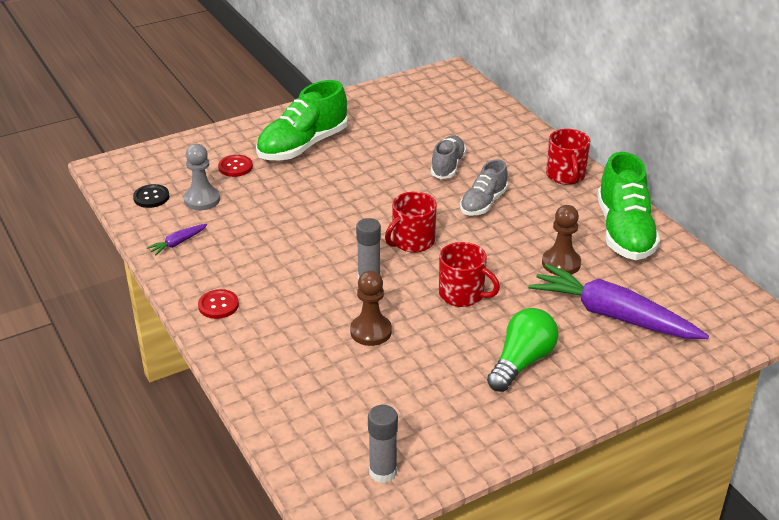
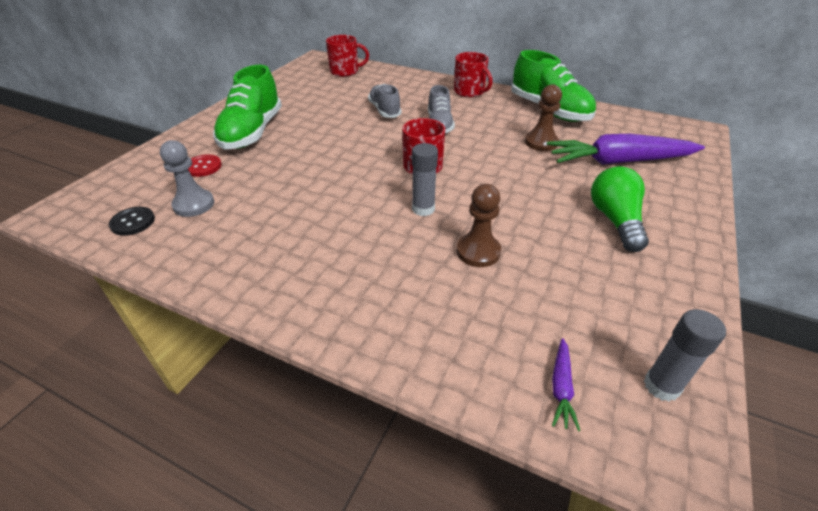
camera: 35 degrees left, 5 degrees up
purple carrot [147,224,207,255] -> purple carrot moved to [552,338,580,431]
red button [198,289,239,319] -> none
red mug [439,242,500,307] -> red mug moved to [326,35,369,77]

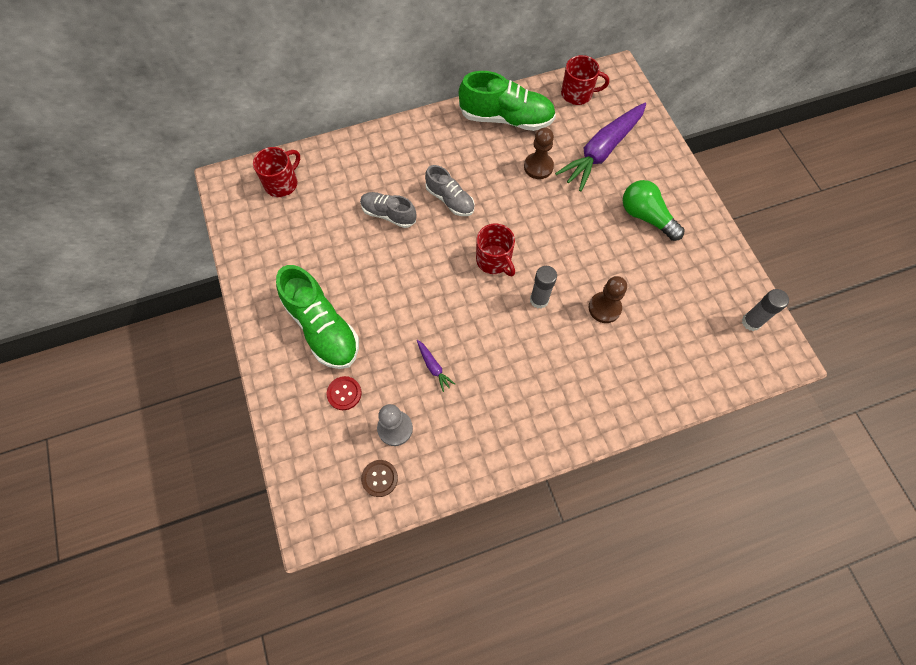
camera: 45 degrees left, 25 degrees up
black button [109,207,155,236] -> brown button [361,460,398,497]
red mug [454,52,493,97] -> red mug moved to [561,55,609,105]
purple carrot [552,338,580,431] -> purple carrot moved to [417,340,455,392]

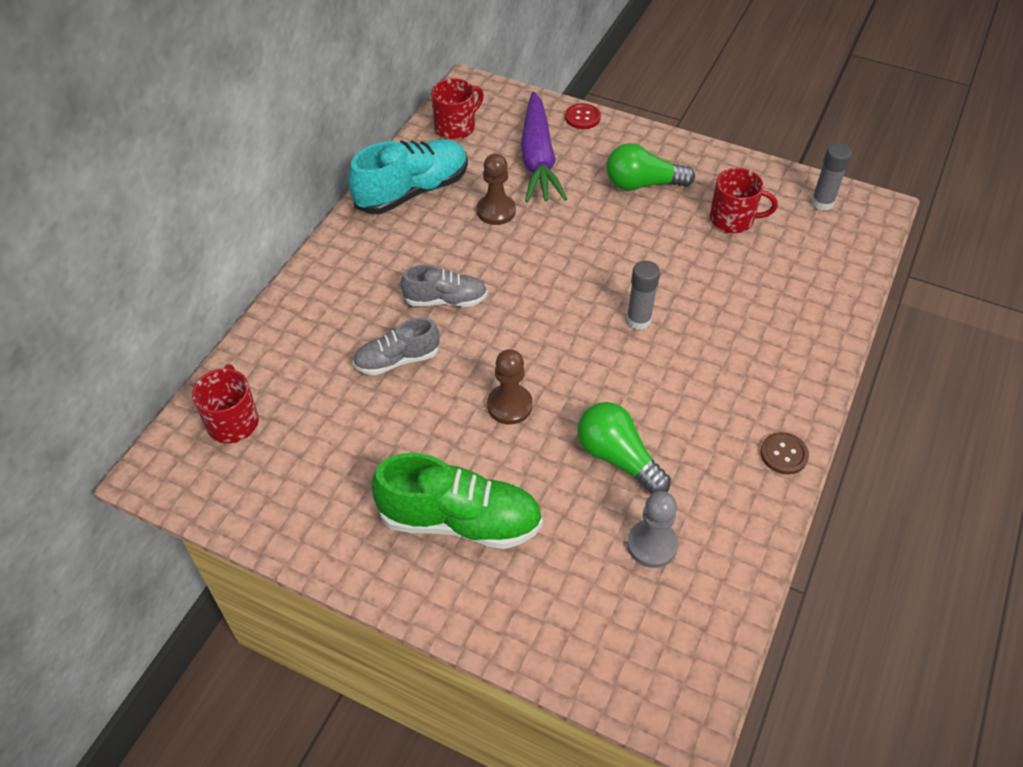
camera: 45 degrees left, 15 degrees down
red button [327,376,361,410] -> red button moved to [565,103,601,129]
brown button [361,460,398,497] -> brown button moved to [760,432,809,475]
purple carrot [417,340,455,392] -> green light bulb [577,402,671,494]
green shoe [459,71,556,131] -> turquoise shoe [348,139,468,214]
red mug [476,224,515,277] -> red mug moved to [710,168,778,233]
brown pawn [589,276,627,323] -> brown pawn moved to [487,349,533,424]

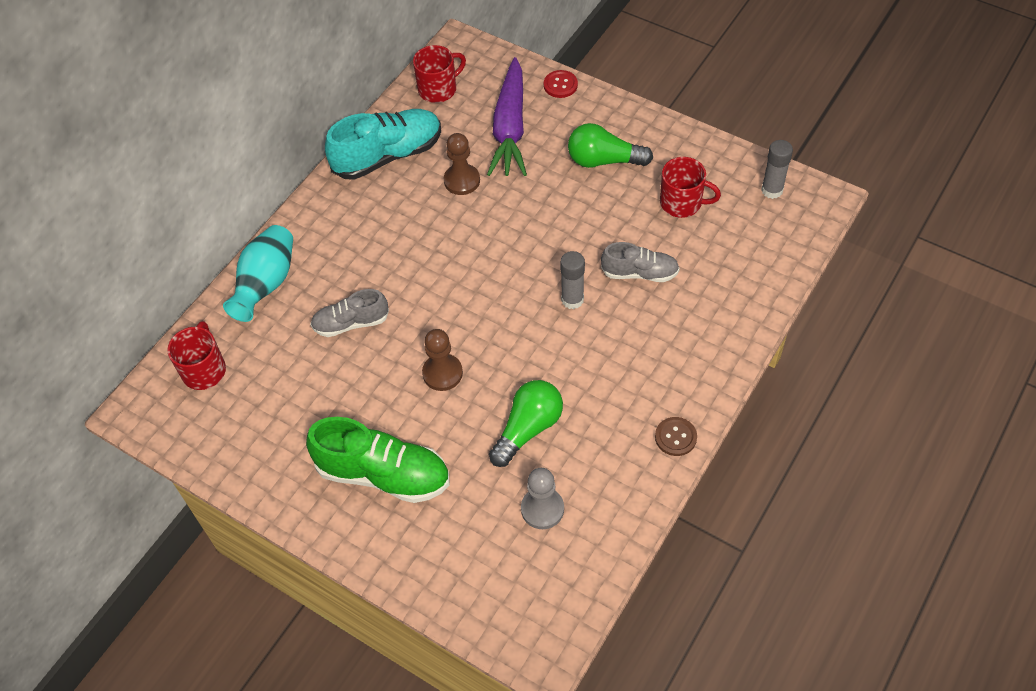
camera: 10 degrees right, 5 degrees up
grey shoe [400,265,487,307] -> grey shoe moved to [601,242,680,282]
green light bulb [577,402,671,494] -> green light bulb turned 75 degrees clockwise [489,380,563,467]
none -> turquoise vase [223,225,293,322]

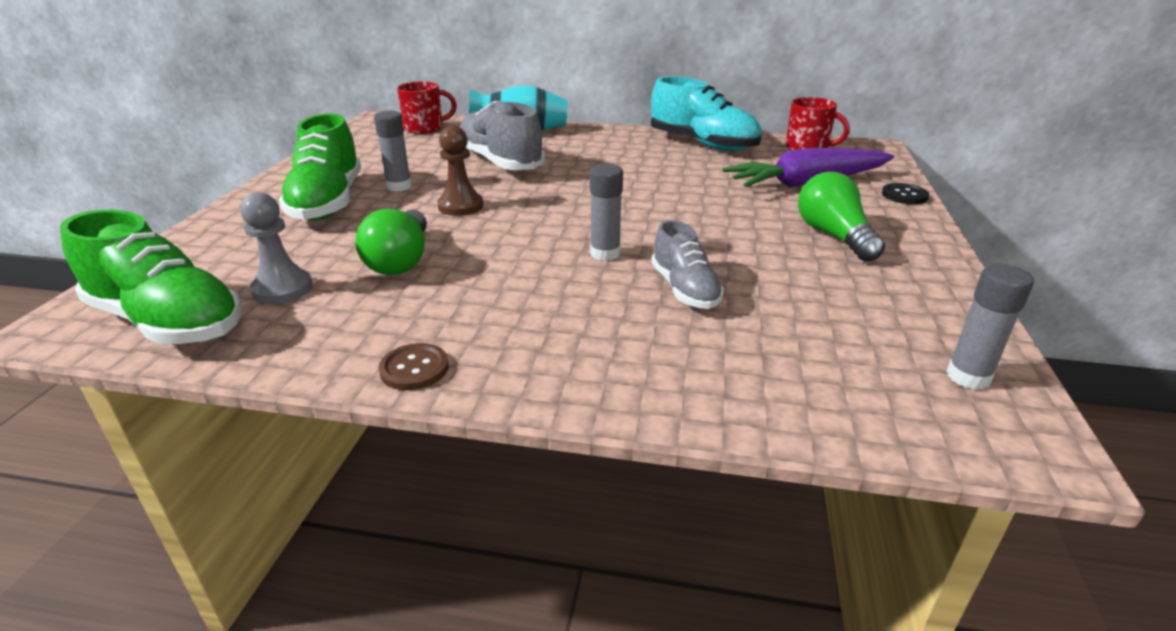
camera: 65 degrees right, 25 degrees down
grey shoe [310,289,389,337] -> grey shoe [460,101,545,170], size x1.68
brown pawn [444,133,480,195] -> none
green light bulb [489,380,563,467] -> green light bulb turned 75 degrees clockwise [356,209,427,275]
red button [544,70,578,98] -> black button [882,183,929,204]
red mug [660,157,721,218] -> none
none -> green shoe [60,210,242,344]
none -> grey glue stick [374,111,412,192]

